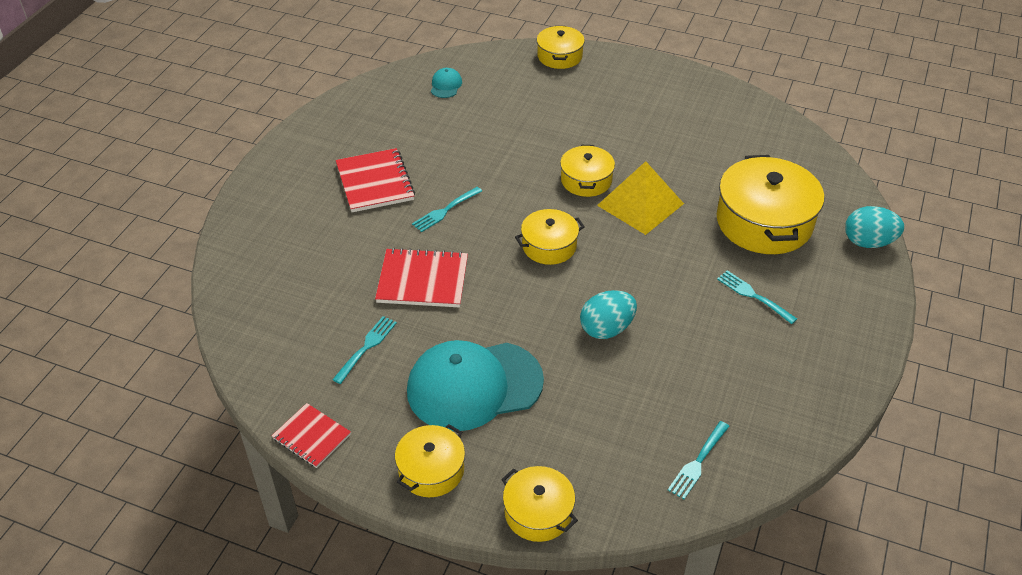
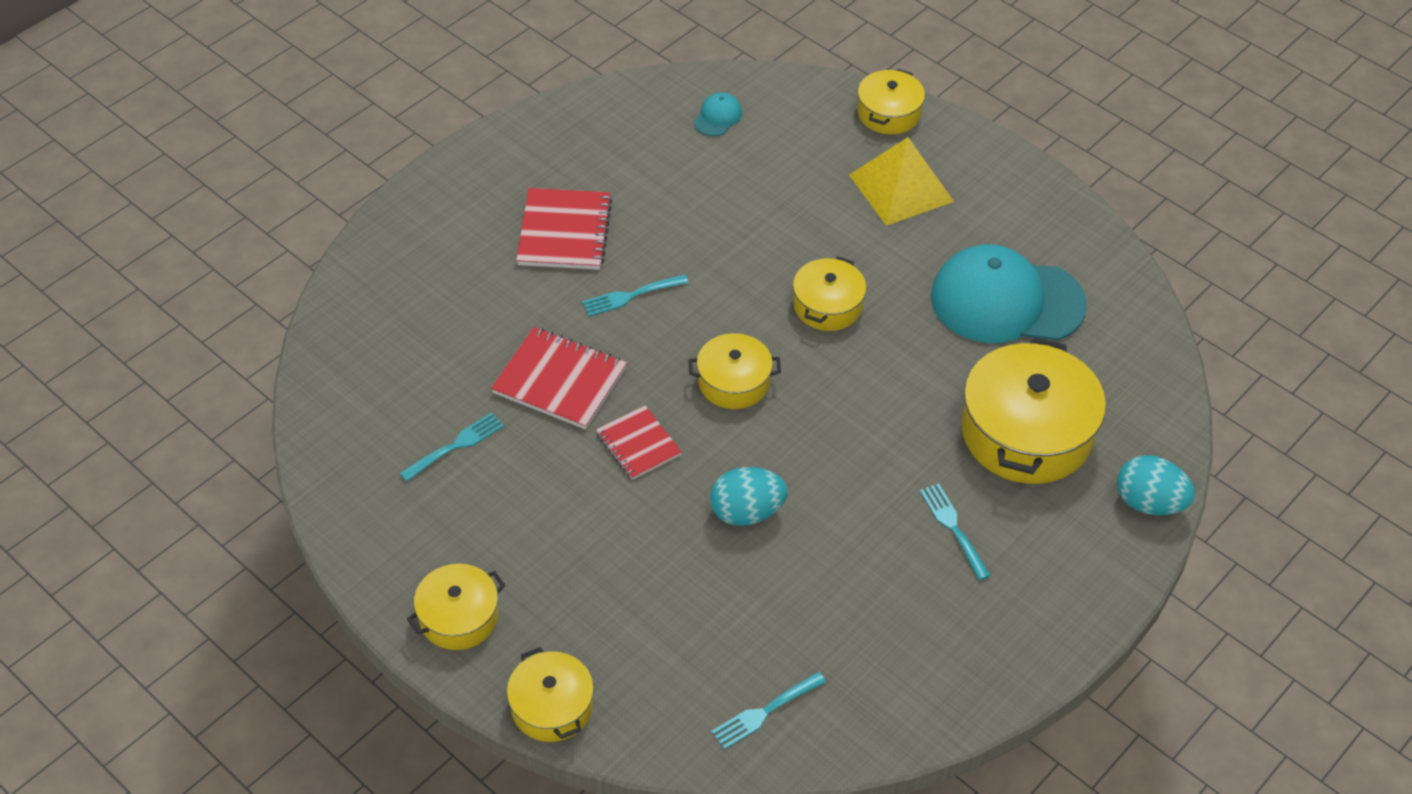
camera: 20 degrees right, 5 degrees up
red notebook [272,403,351,468] -> red notebook moved to [596,406,682,480]
turquoise cap [407,340,544,431] -> turquoise cap moved to [931,244,1087,343]
yellow pyramid [597,161,684,235] -> yellow pyramid moved to [849,137,954,226]

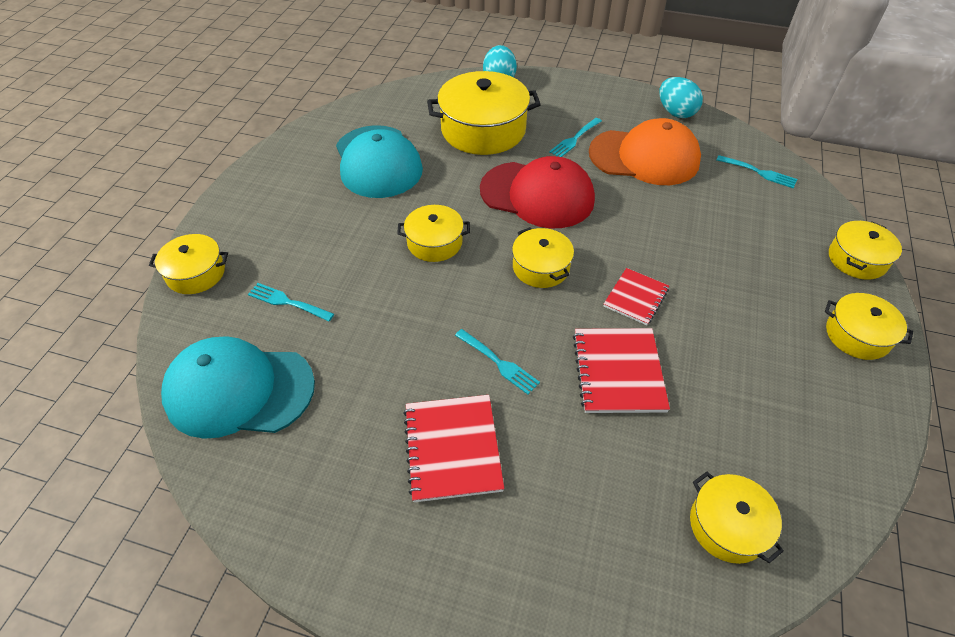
camera: 115 degrees left, 0 degrees up
turquoise fork [400,413,504,481] -> turquoise fork moved to [248,283,334,322]
red notebook [516,188,612,270] -> red notebook turned 75 degrees counterclockwise [403,395,504,502]
turquoise cap [693,92,742,136] -> turquoise cap [161,336,315,439], size x2.50
turquoise egg [710,467,787,526] -> turquoise egg moved to [659,77,703,118]
yellow pyramid [849,137,954,226] -> none
none -> red cap [480,156,595,228]
none -> orange cap [589,118,701,185]
none -> yellow pot [690,472,784,564]

